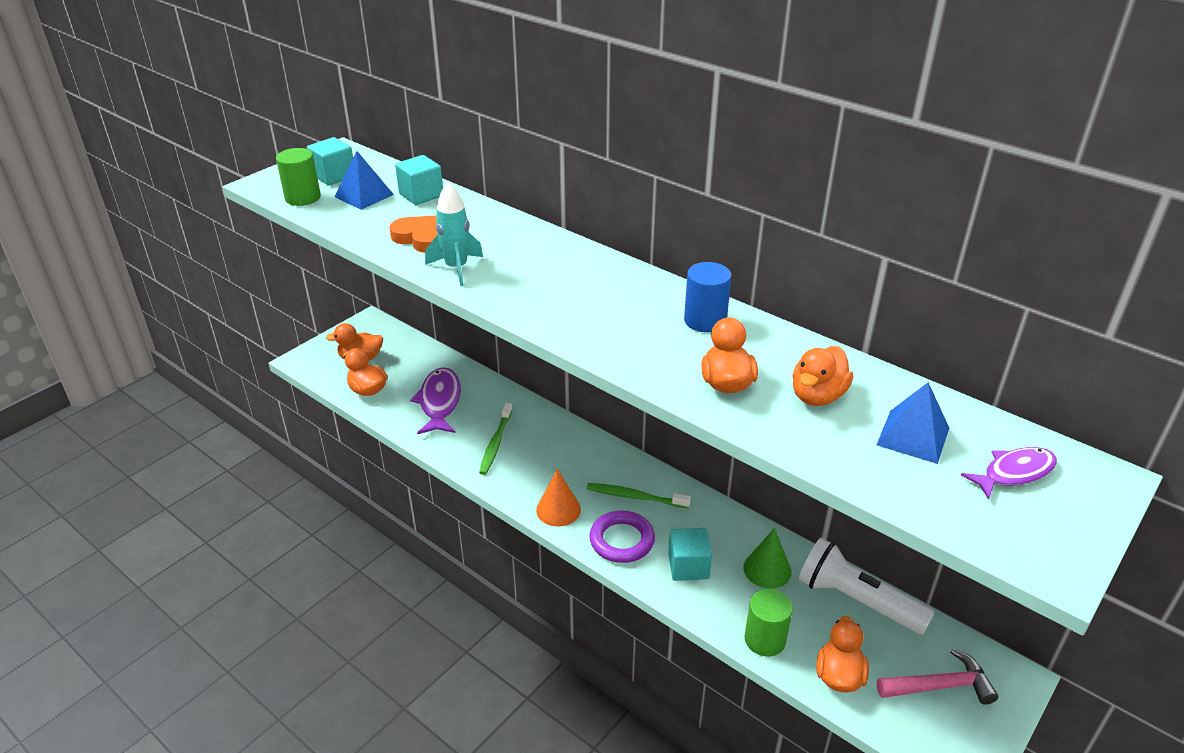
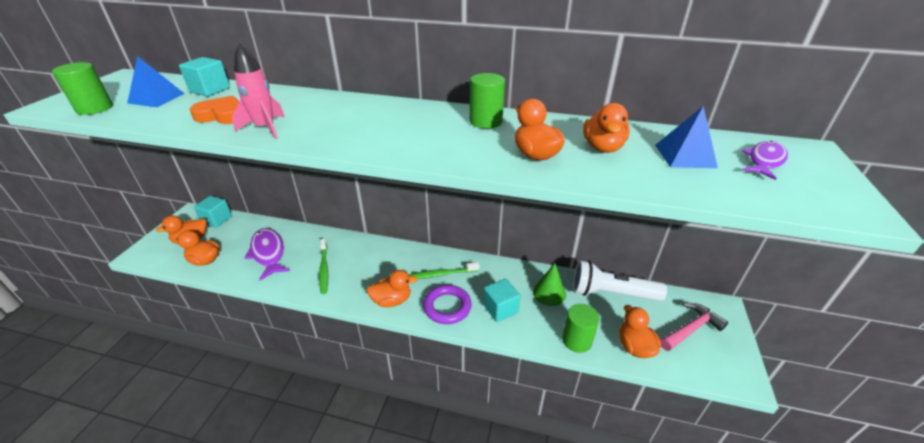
camera: 25 degrees left, 0 degrees up
turquoise cube [307,137,353,185] -> turquoise cube moved to [194,196,232,228]
turquoise rocket [425,182,483,286] -> pink rocket [232,43,285,139]
orange cone [536,469,581,526] -> orange duck [367,270,417,307]
blue cylinder [684,262,731,332] -> green cylinder [470,73,505,129]

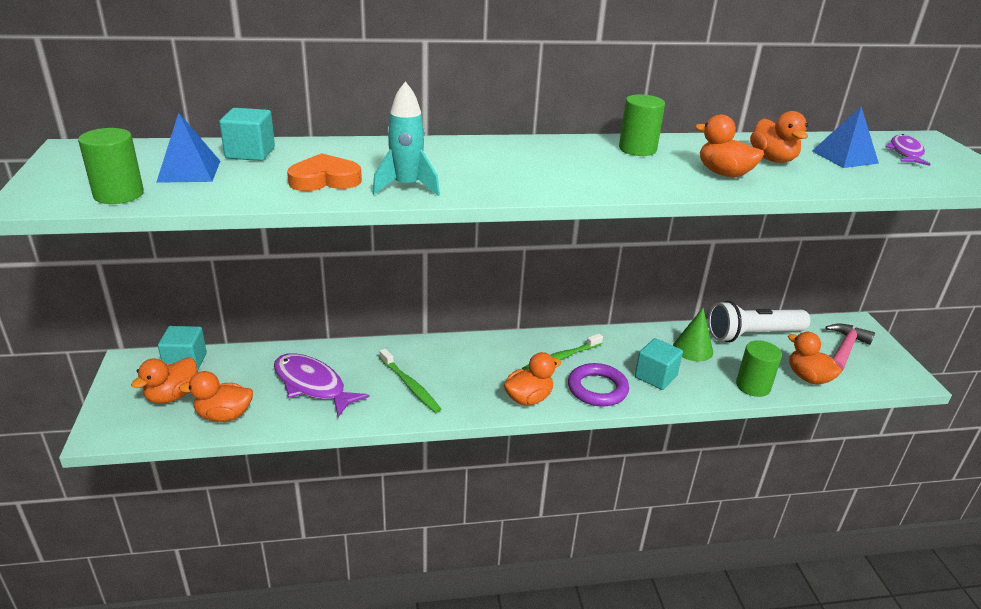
camera: 25 degrees left, 5 degrees down
pink rocket [232,43,285,139] -> turquoise rocket [372,81,440,196]

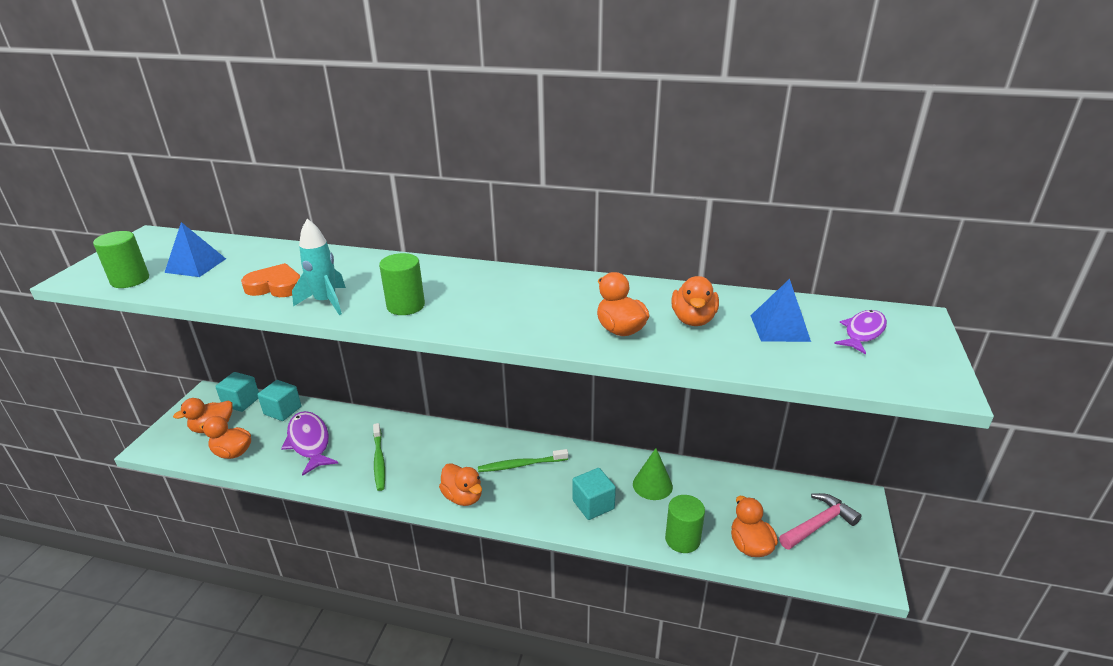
camera: 25 degrees right, 0 degrees up
turquoise cube [219,108,275,161] -> turquoise cube moved to [257,380,302,421]
orange duck [504,352,561,406] -> orange duck turned 60 degrees clockwise [439,463,482,506]
purple ring [568,363,629,407] -> none
green cylinder [619,94,665,156] -> green cylinder moved to [379,253,425,315]
white flashlight [708,301,810,342] -> none

